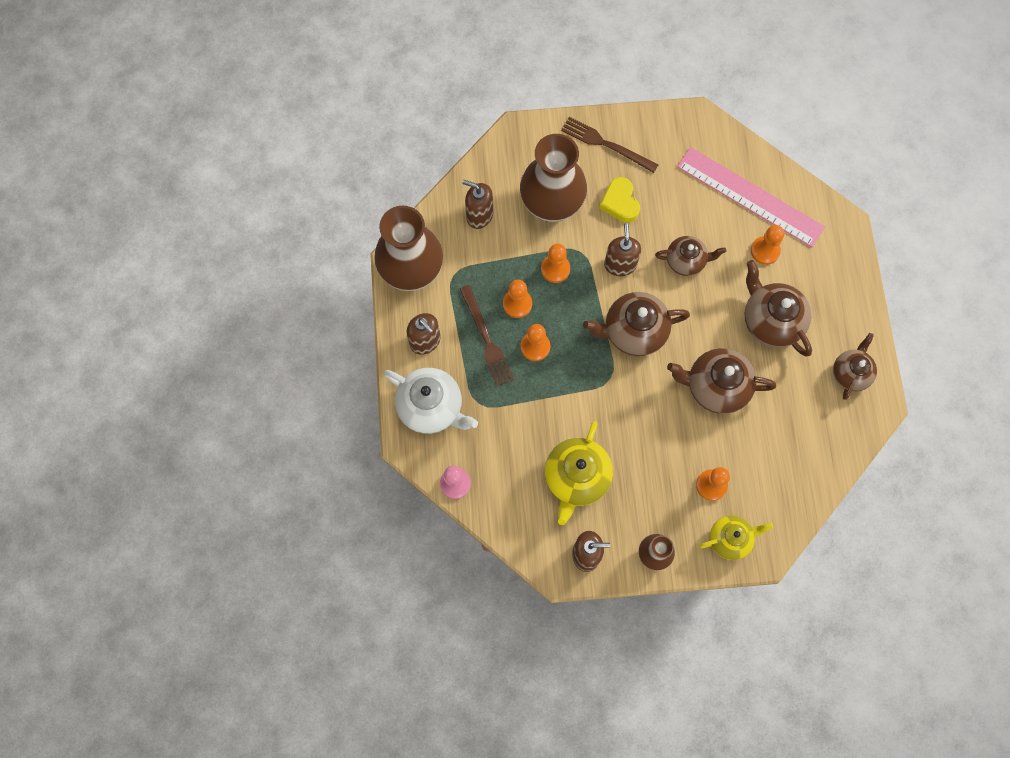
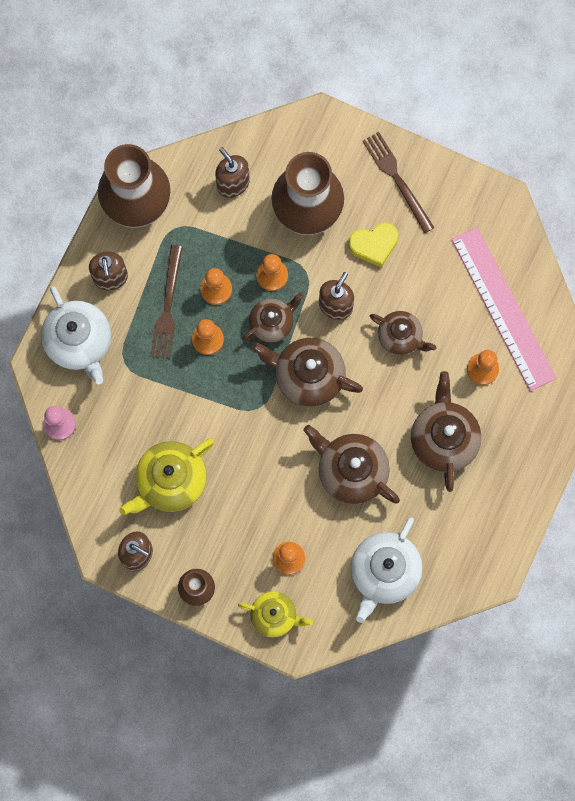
camera: 30 degrees right, 5 degrees up
yellow heart [599,177,640,223] -> yellow heart turned 120 degrees counterclockwise [348,222,398,267]
brown teapot [833,333,877,400] -> brown teapot moved to [242,292,304,343]
none -> white teapot [351,517,422,623]

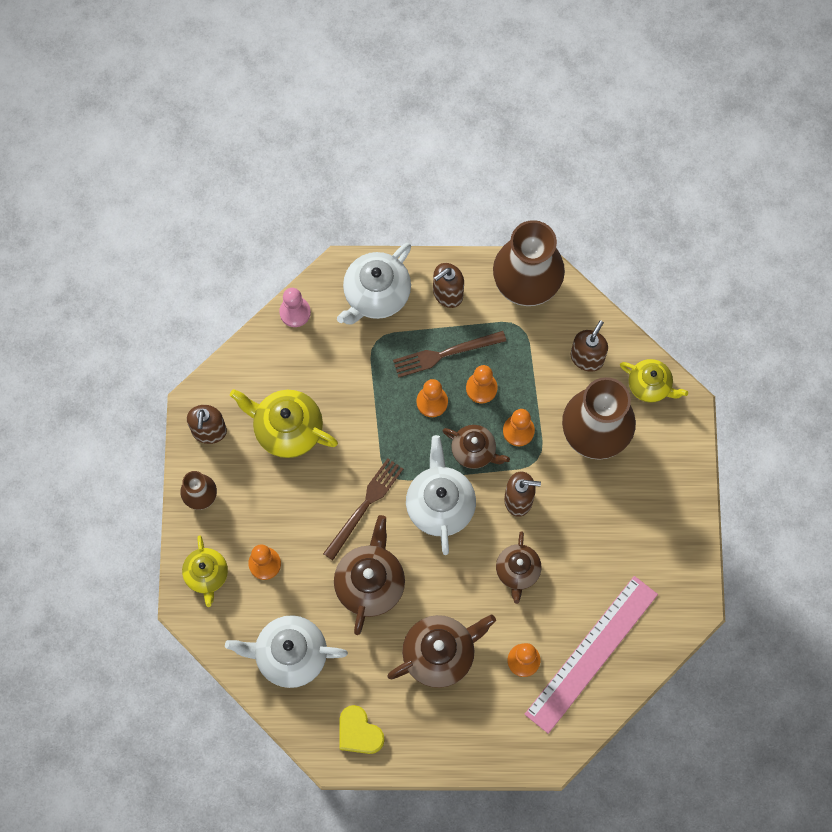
camera: 65 degrees right, 5 degrees down
brown teapot [252,338,363,407] -> white teapot [406,435,476,555]
yellow heart [348,222,398,267] -> yellow heart moved to [339,705,385,754]
brown fork [363,132,435,233] -> brown fork moved to [323,458,403,560]
none -> yellow teapot [620,359,688,403]

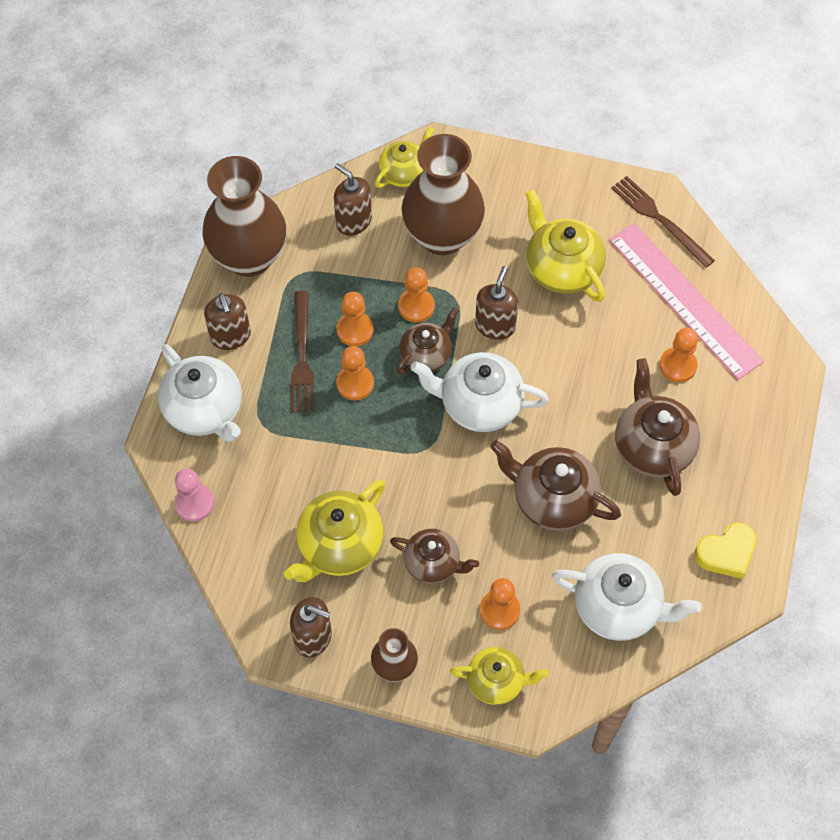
camera: 75 degrees left, 10 degrees down
white teapot [225,615,348,688] -> white teapot turned 90 degrees counterclockwise [552,553,702,641]
brown fork [323,458,403,560] -> brown fork moved to [611,176,715,268]
brown teapot [496,531,541,604] -> brown teapot moved to [390,529,479,584]
none -> yellow teapot [525,189,606,302]

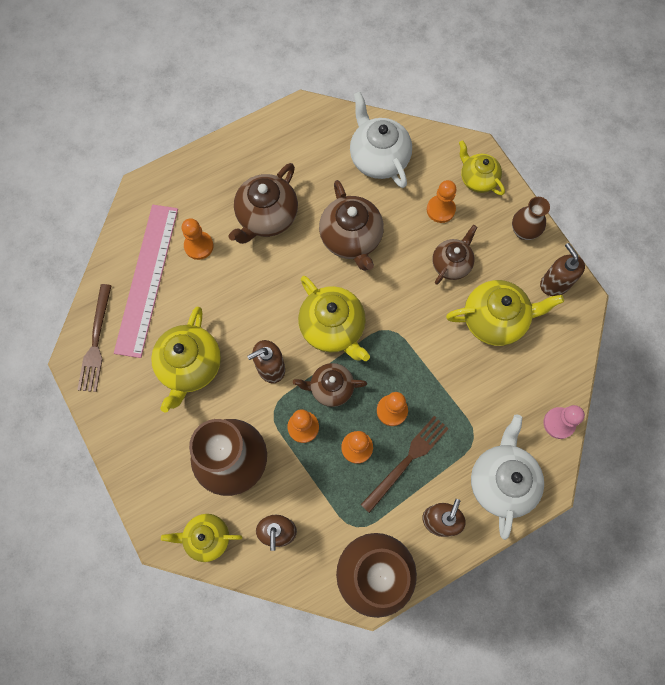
camera: 135 degrees left, 10 degrees up
brown teapot [390,529,479,584] -> brown teapot turned 60 degrees clockwise [432,225,477,285]
white teapot [411,352,549,432] -> yellow teapot [298,276,370,361]
yellow heart [695,522,756,579] -> none

